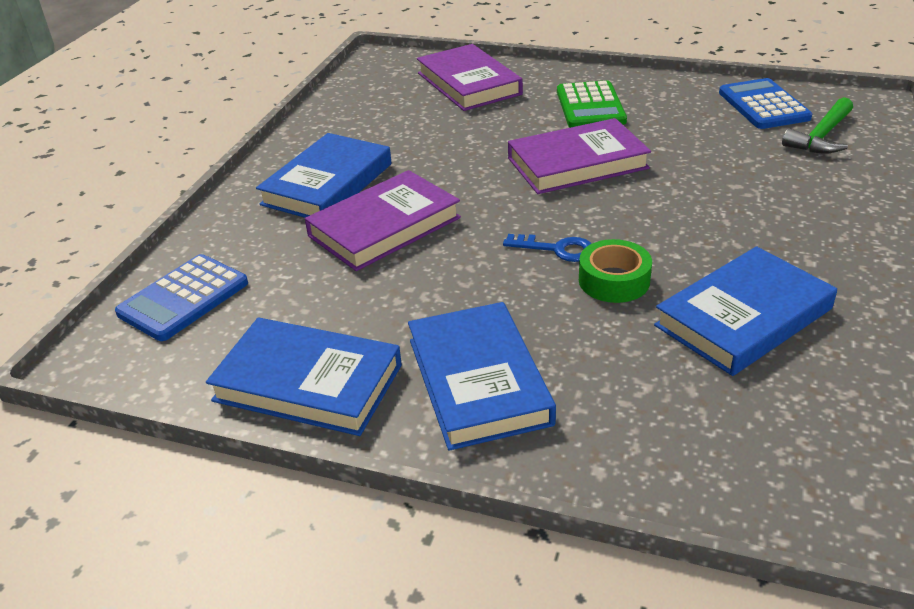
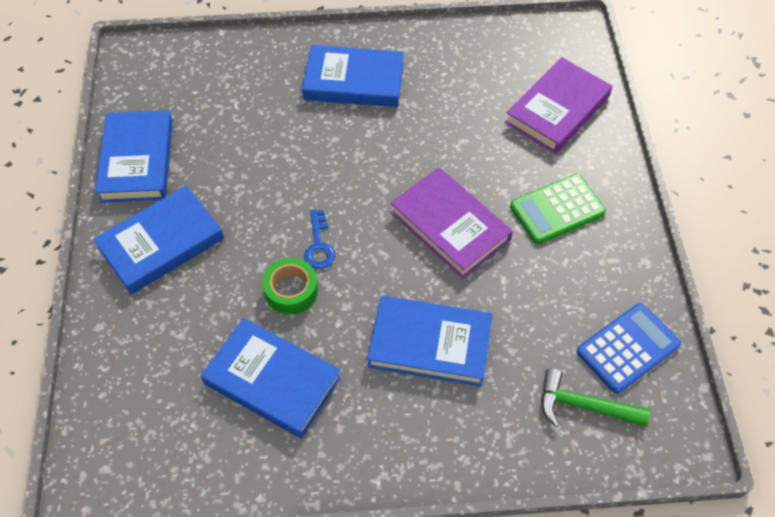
camera: 65 degrees right, 20 degrees up
blue calculator [115,254,248,341] -> none
purple book [305,170,461,271] -> none
none -> blue book [367,296,493,387]

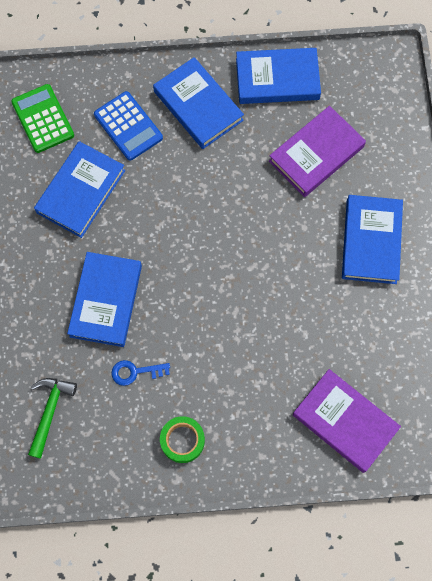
camera: 90 degrees right, 15 degrees up
green tape [262,258,318,314] -> green tape moved to [160,416,205,463]
blue key [304,210,335,269] -> blue key moved to [111,360,170,386]
purple book [391,167,513,279] -> purple book moved to [269,106,366,197]
green calculator [510,174,606,244] -> green calculator moved to [11,84,74,153]
blue calculator [577,303,681,394] -> blue calculator moved to [94,91,163,161]

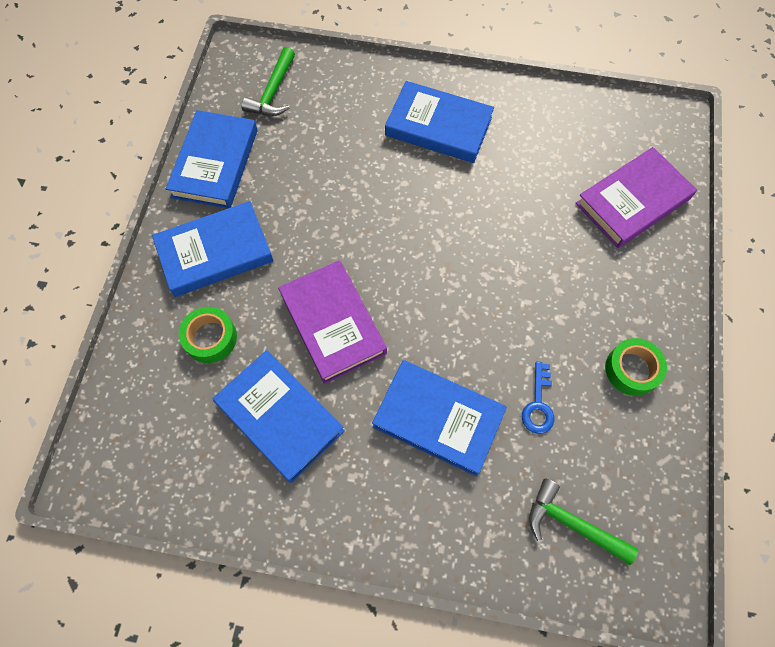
camera: 75 degrees left, 5 degrees down
green calculator [11,84,74,153] -> none
blue calculator [94,91,163,161] -> green tape [179,307,237,363]
purple book [269,106,366,197] -> purple book moved to [278,260,387,384]
none -> green hammer [241,47,295,116]

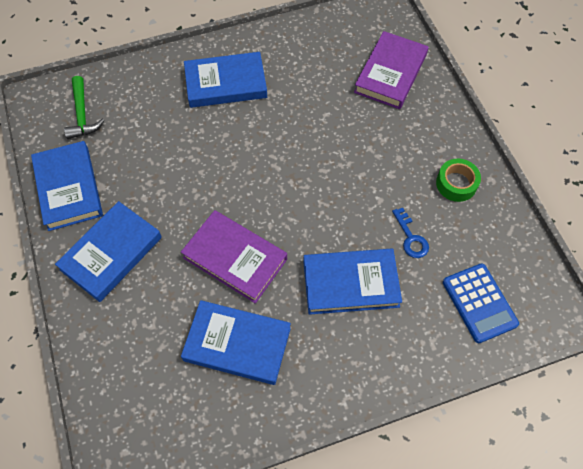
camera: 30 degrees left, 5 degrees down
green tape [179,307,237,363] -> none
green hammer [529,478,638,565] -> blue calculator [443,264,519,343]

